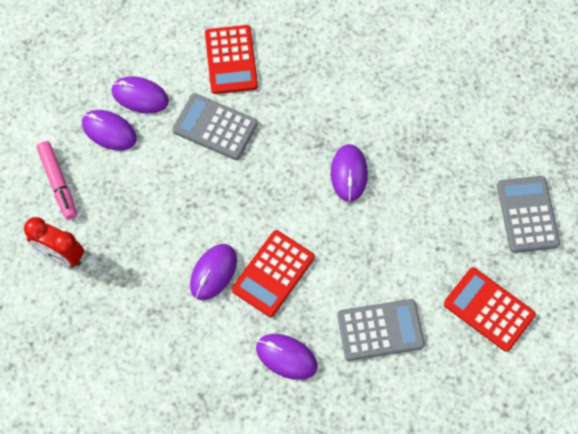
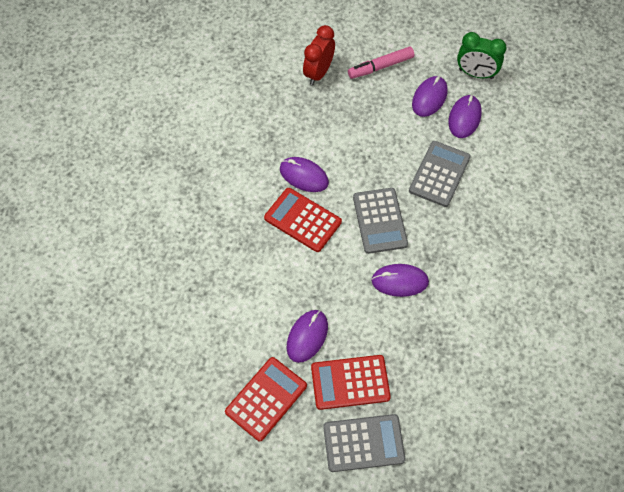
camera: 90 degrees right, 5 degrees down
red calculator [205,25,258,94] -> red calculator moved to [311,355,391,410]
purple mouse [256,334,318,380] -> purple mouse moved to [286,310,328,363]
grey calculator [337,299,425,361] -> grey calculator moved to [353,188,408,254]
none -> green clock [457,32,506,79]

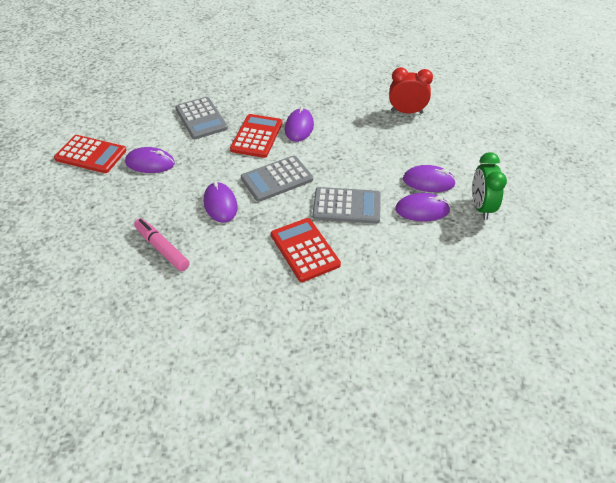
camera: 70 degrees right, 15 degrees down
red calculator [311,355,391,410] -> red calculator moved to [271,218,341,282]
grey calculator [323,414,406,472] -> grey calculator moved to [175,97,228,139]
pink marker [348,46,414,79] -> pink marker moved to [134,218,190,271]

